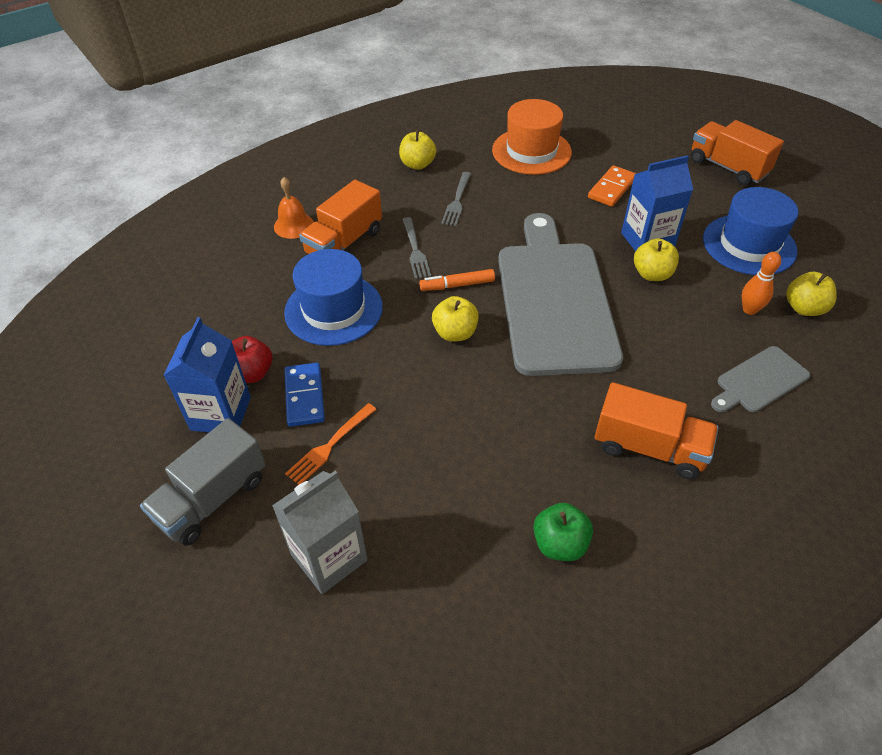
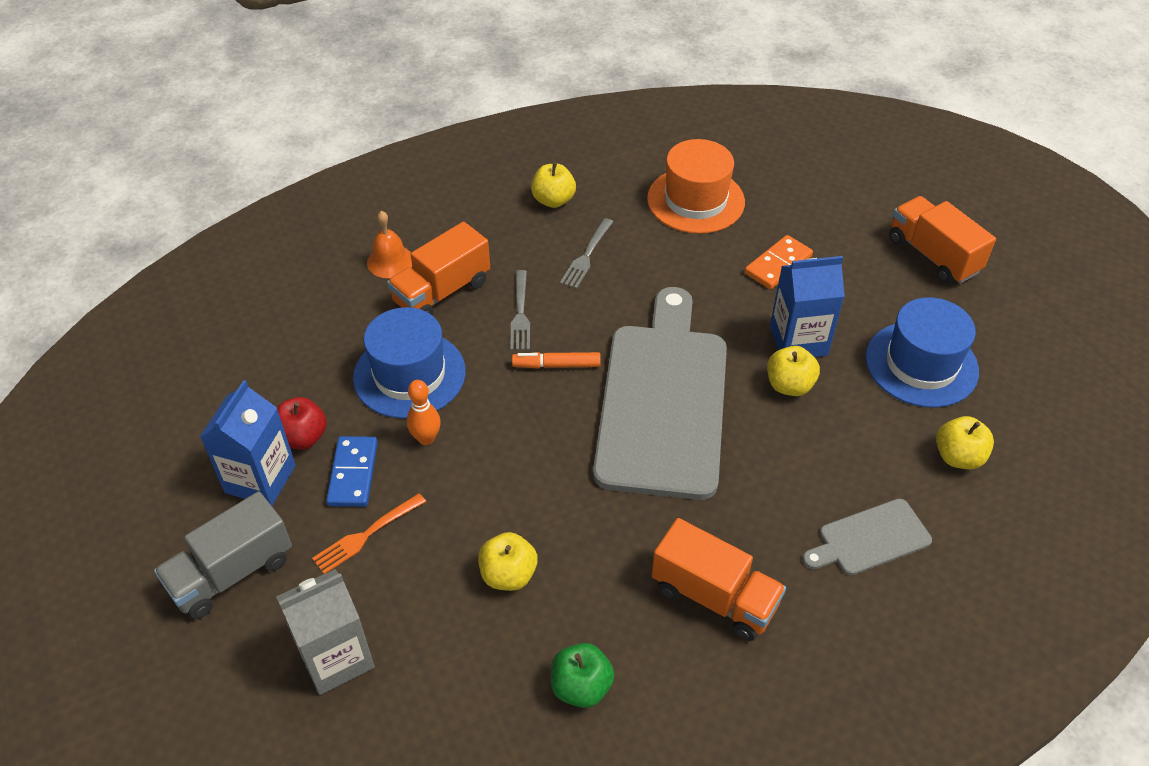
camera: 10 degrees right, 0 degrees up
yellow apple [432,296,479,342] -> yellow apple moved to [478,532,538,591]
orange bowling pin [742,252,781,315] -> orange bowling pin moved to [407,380,441,445]

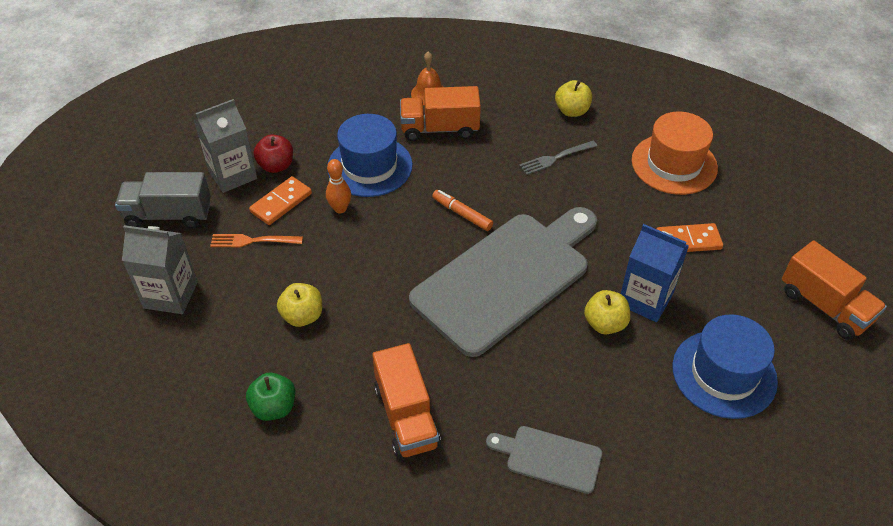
camera: 40 degrees right, 0 degrees up
blue carton [200,380,296,506] -> grey carton [193,99,257,193]
blue domino [326,436,378,507] -> orange domino [249,176,312,225]
grey fork [510,270,530,350] -> none
orange truck [889,196,996,284] -> orange truck turned 135 degrees clockwise [782,240,887,340]
yellow apple [936,416,994,469] -> none

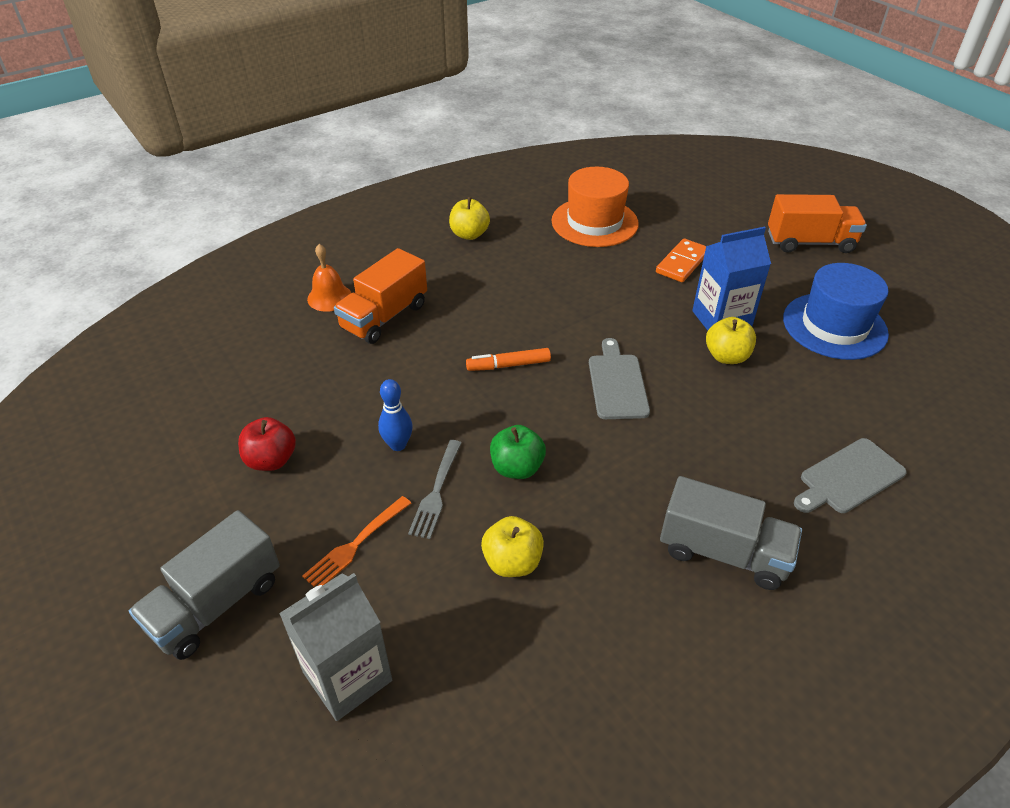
camera: 50 degrees left, 5 degrees down
grey carton [193,99,257,193] -> none
green apple [246,373,295,421] -> green apple moved to [490,425,546,479]
orange domino [249,176,312,225] -> none
orange bowling pin [326,159,351,213] -> blue bowling pin [378,379,413,451]
blue hat [327,114,413,197] -> none
orange truck [372,343,441,459] -> grey truck [660,476,802,590]
grey cutting board [409,207,597,357] -> grey cutting board [589,338,650,419], size x0.45
grey fork [519,141,597,175] -> grey fork moved to [408,440,462,539]

